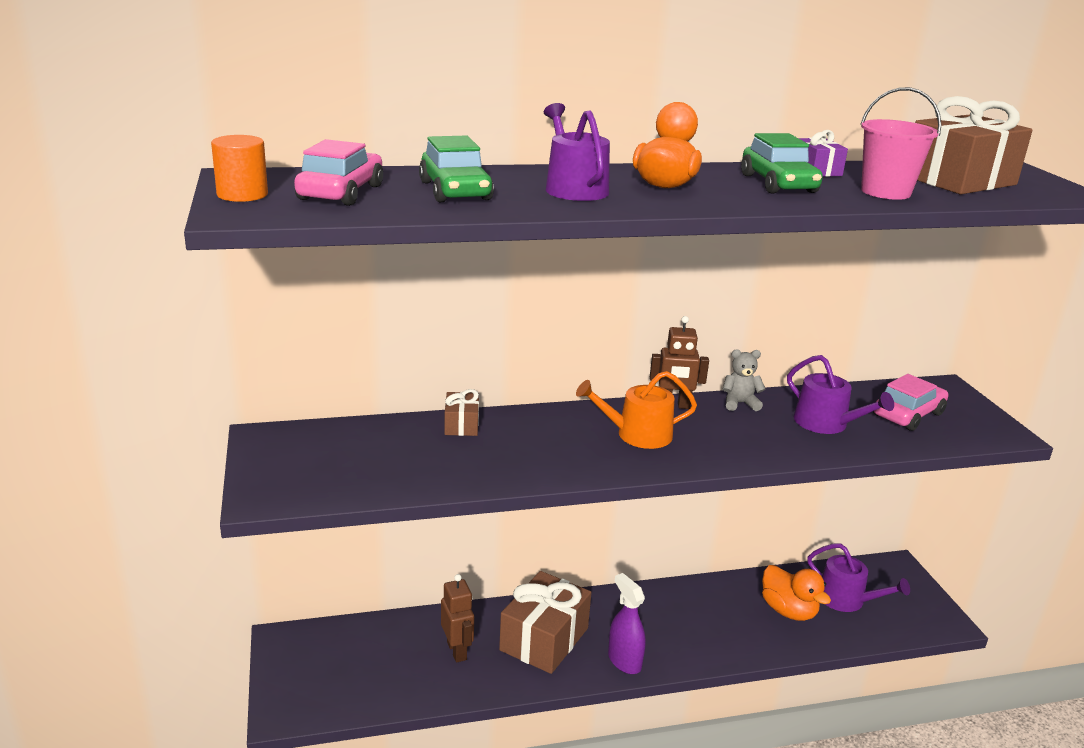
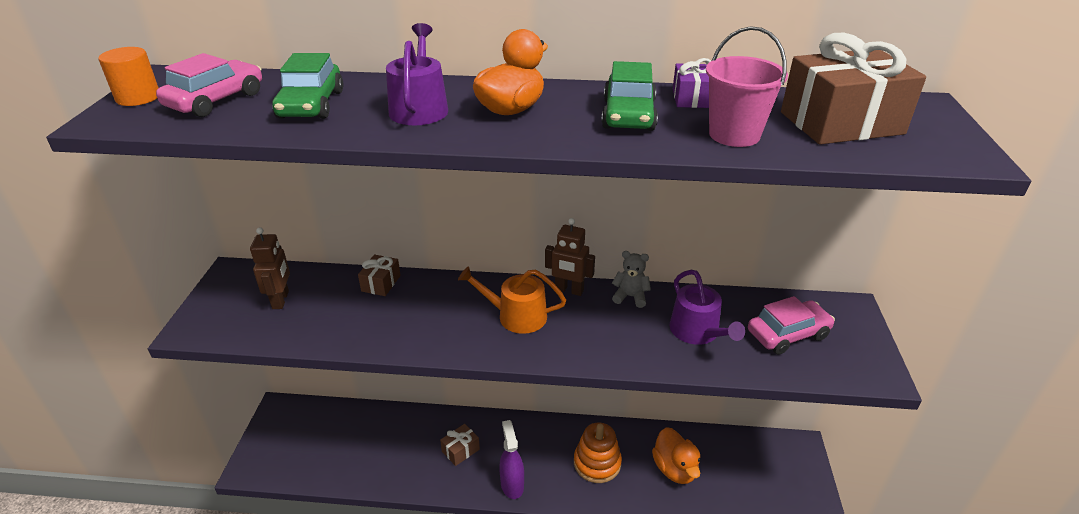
camera: 20 degrees right, 10 degrees up
brown robot [441,574,474,662] -> brown robot moved to [250,227,290,309]
brown gift [499,571,591,674] -> brown gift [440,424,480,466], size x0.49
purple watering can [807,543,910,612] -> none
none -> orange stacking toy [574,423,622,483]

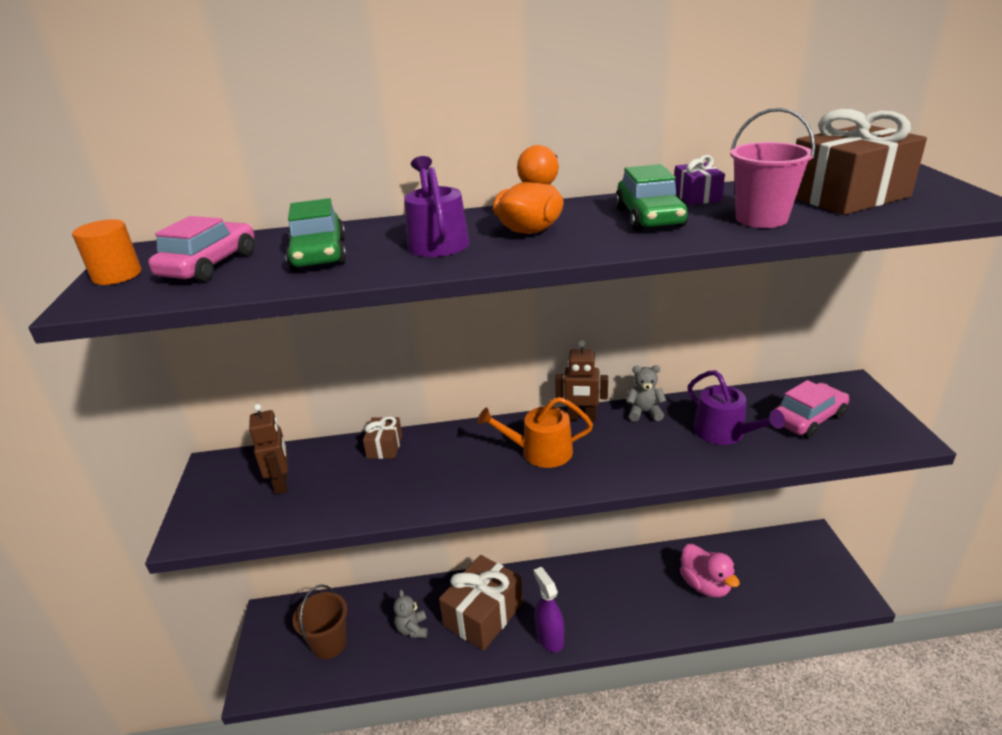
camera: 10 degrees left, 5 degrees down
brown gift [440,424,480,466] -> brown gift [439,555,523,651], size x2.03
orange stacking toy [574,423,622,483] -> none
orange duck [652,427,701,484] -> pink duck [680,544,740,597]
none -> brown bucket [293,585,347,659]
none -> grey teddy bear [394,590,428,638]

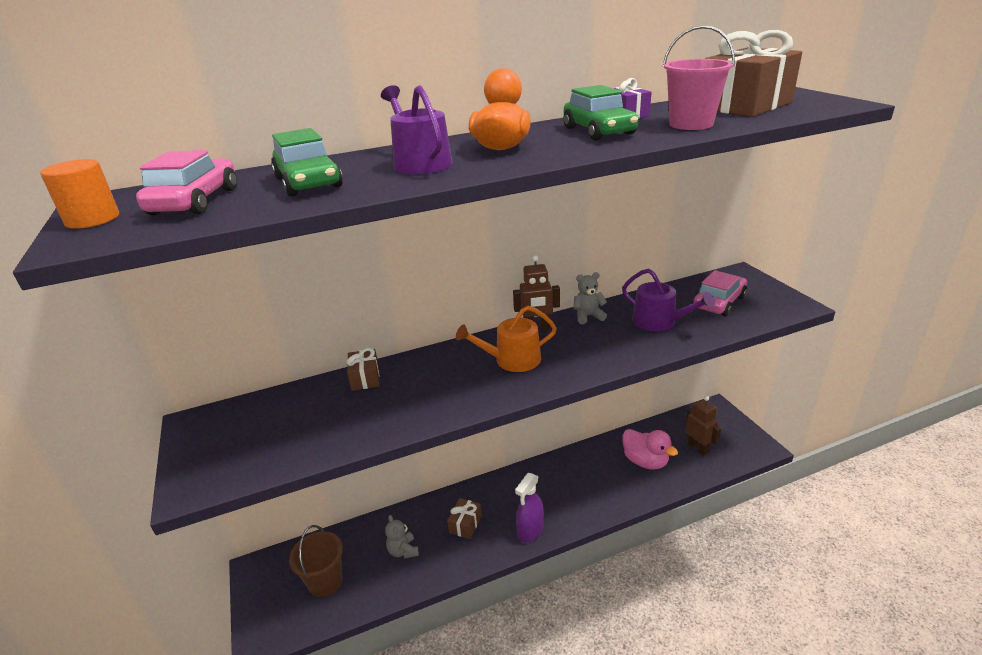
camera: 15 degrees left, 0 degrees up
brown robot [249,404,288,495] -> brown robot moved to [686,396,721,456]
brown gift [439,555,523,651] -> brown gift [447,498,482,539], size x0.49
purple spray bottle [534,567,564,652] -> purple spray bottle turned 105 degrees counterclockwise [515,473,544,543]

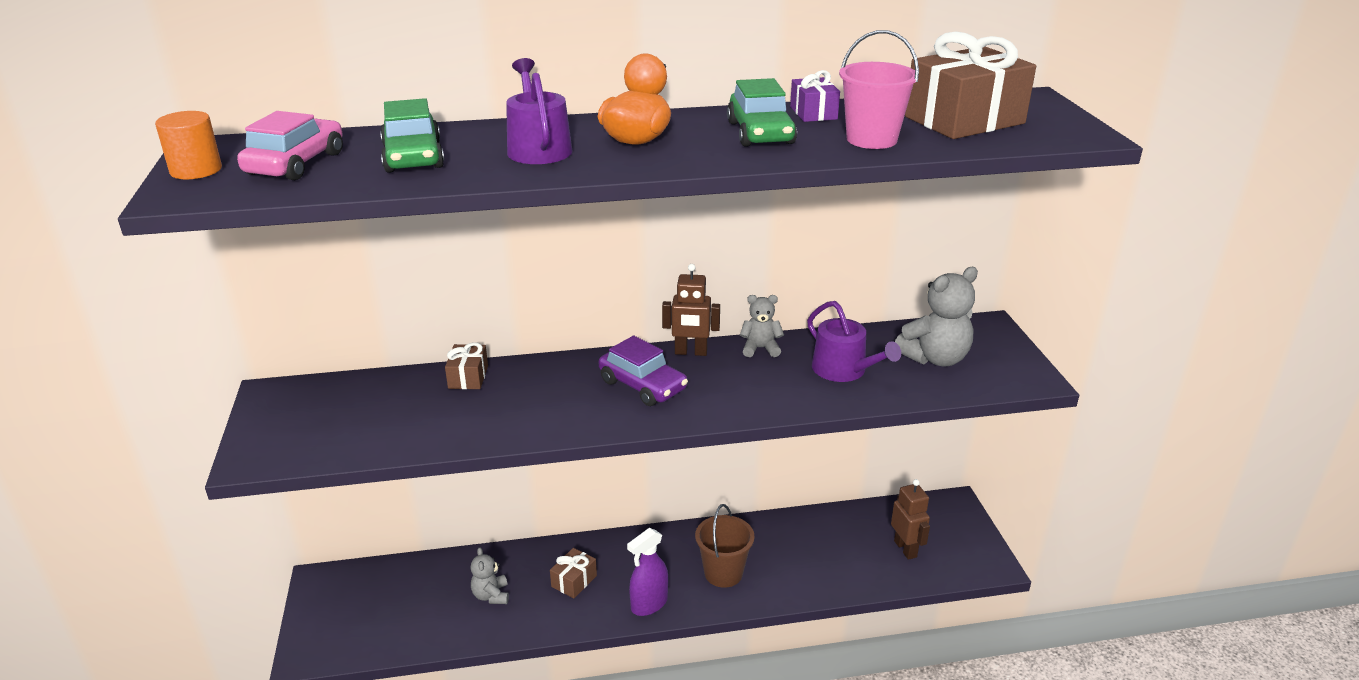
camera: 10 degrees right, 0 degrees up
brown bucket [289,525,343,597] -> brown bucket moved to [695,504,755,588]
orange watering can [456,306,557,372] -> purple car [599,336,688,406]
pink duck [622,429,678,470] -> none
pink car [693,270,747,316] -> grey teddy bear [895,267,978,366]

